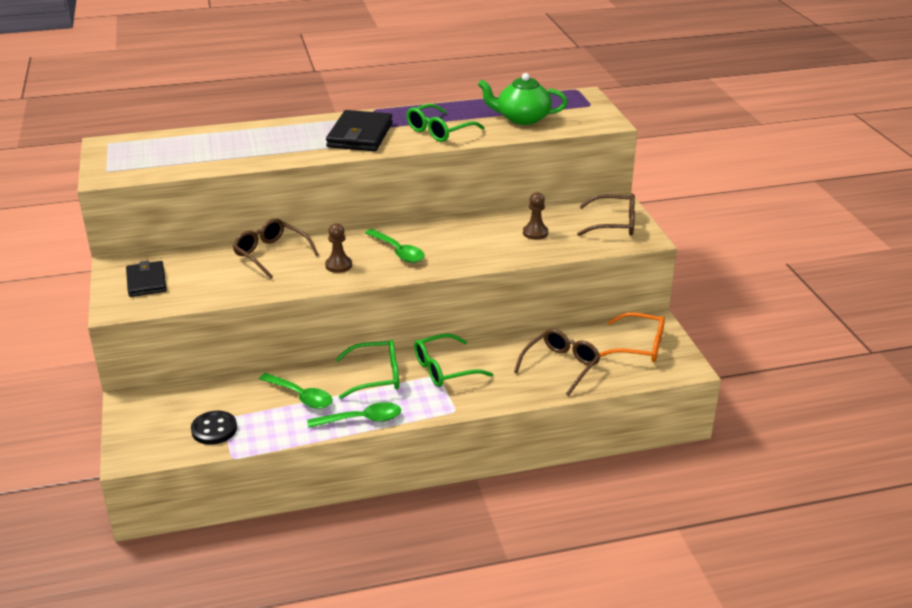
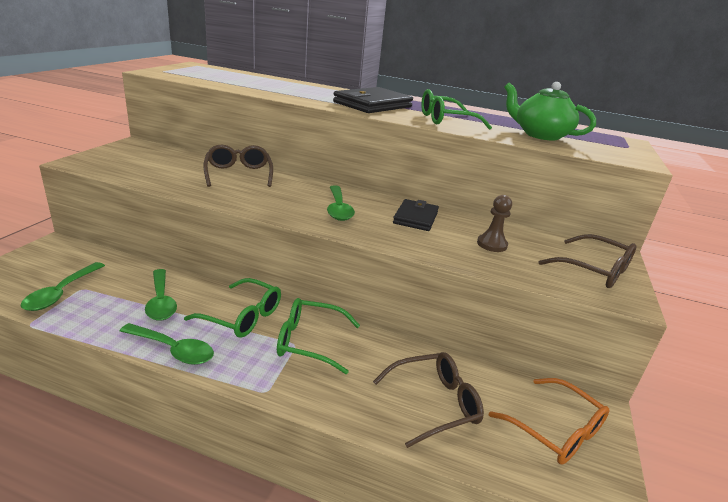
camera: 30 degrees right, 5 degrees down
black wallet [126,261,167,297] -> black wallet moved to [393,199,439,231]
black button [191,411,237,445] -> green spoon [20,262,105,311]
brown pawn [325,223,352,273] -> none

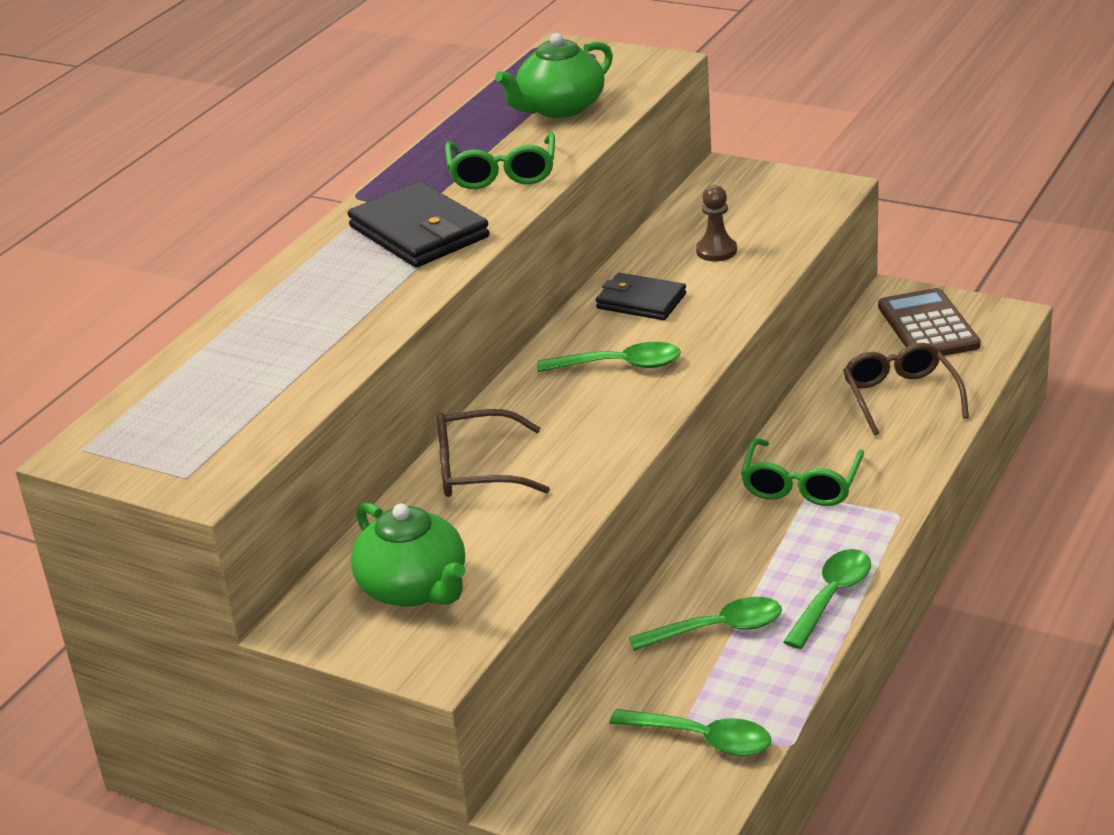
camera: 75 degrees left, 5 degrees up
green glasses [184,278,281,338] -> none
orange glasses [489,378,610,465] -> brown calculator [878,288,980,356]
brown glasses [539,234,637,288] -> none
none -> green teapot [351,502,466,607]

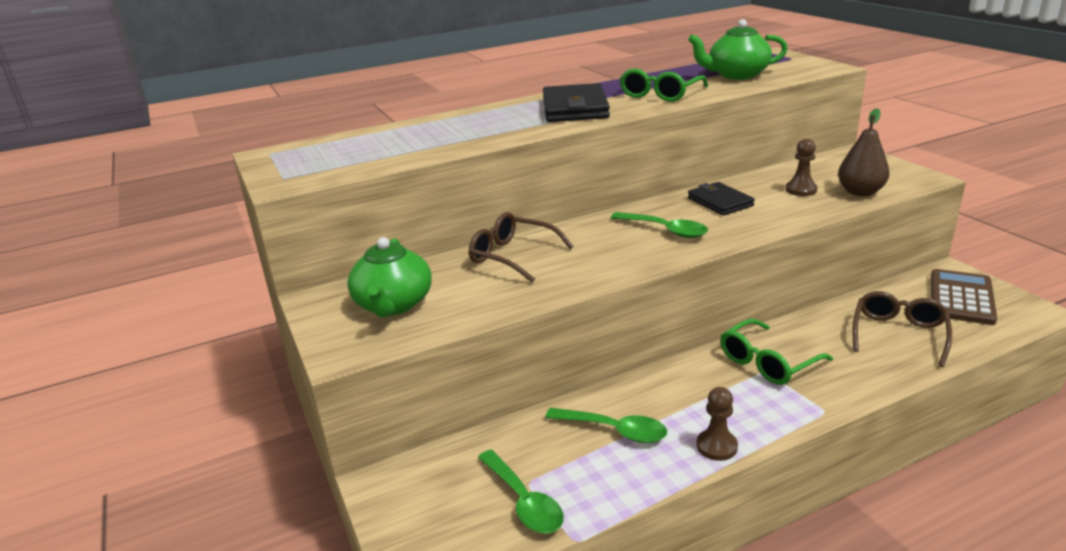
camera: 35 degrees right, 5 degrees down
green spoon [783,549,871,649] -> brown pawn [696,387,738,461]
none -> brown pear [838,108,890,196]

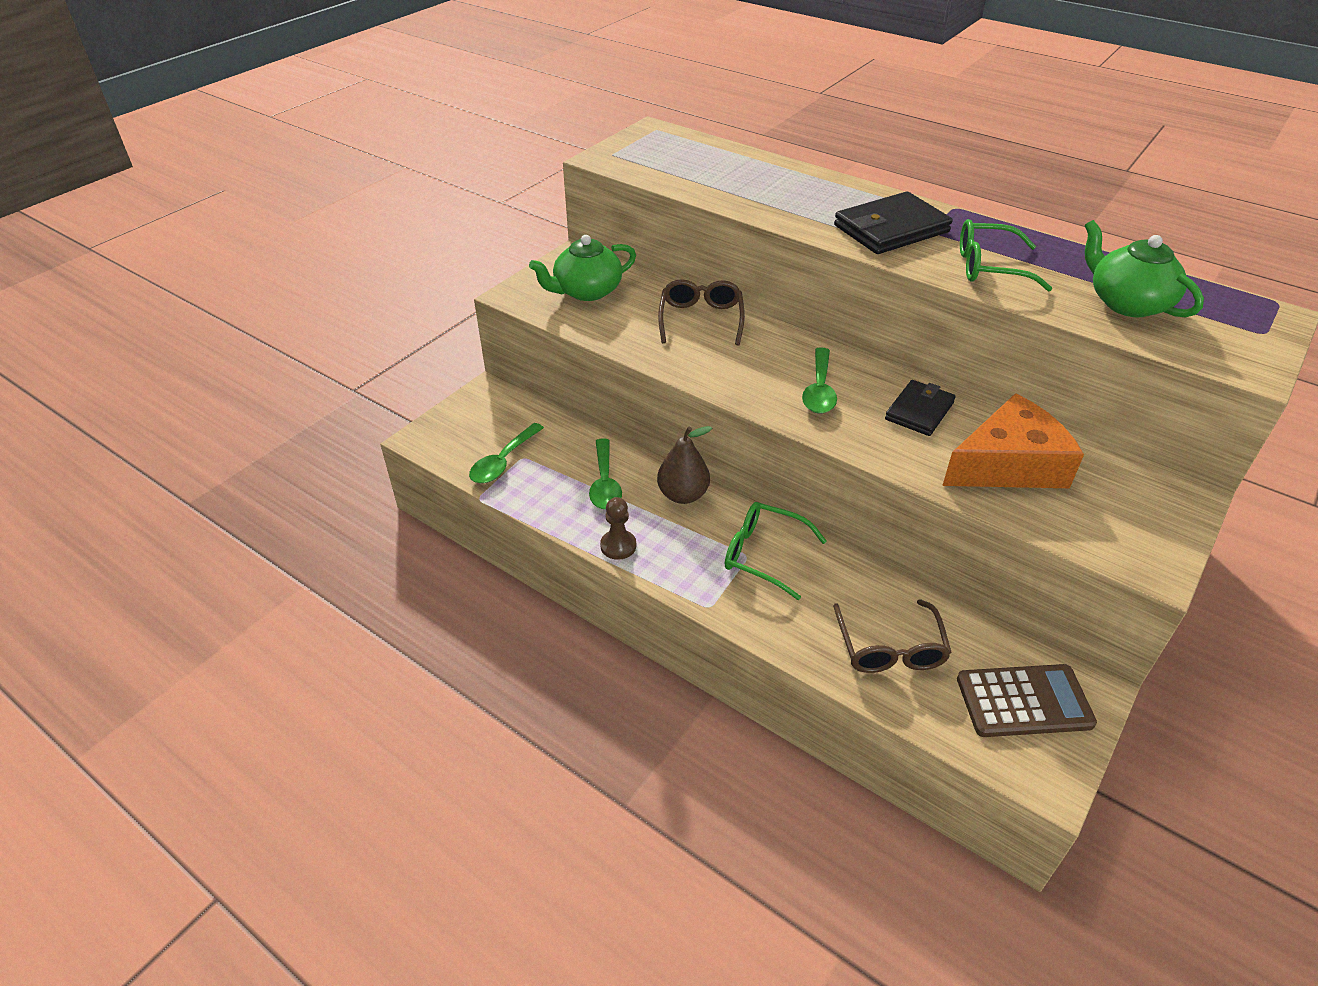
camera: 60 degrees right, 15 degrees up
brown pawn [786,139,817,196] -> orange cheese [942,393,1084,488]
brown pear [838,108,890,196] -> brown pear moved to [657,426,712,504]
brown glasses [852,291,952,367] -> brown glasses turned 90 degrees clockwise [833,599,952,673]

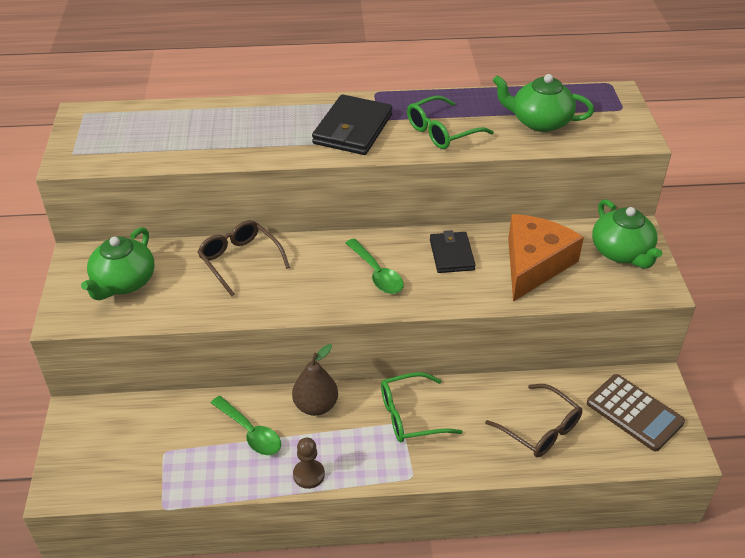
camera: 40 degrees left, 0 degrees up
green spoon [469,423,544,483] -> none
brown calculator [957,664,1097,737] -> brown calculator turned 90 degrees clockwise [587,374,685,451]
none -> green teapot [592,199,662,269]

